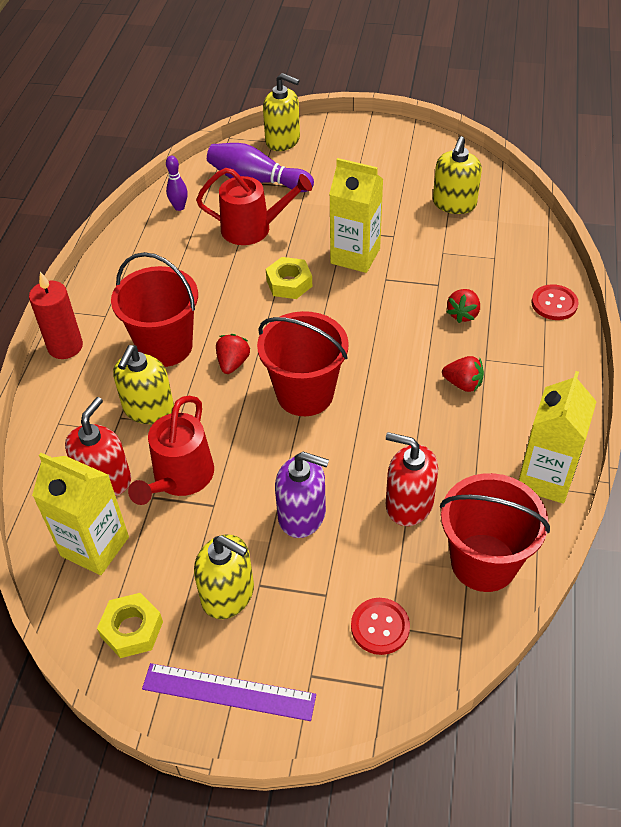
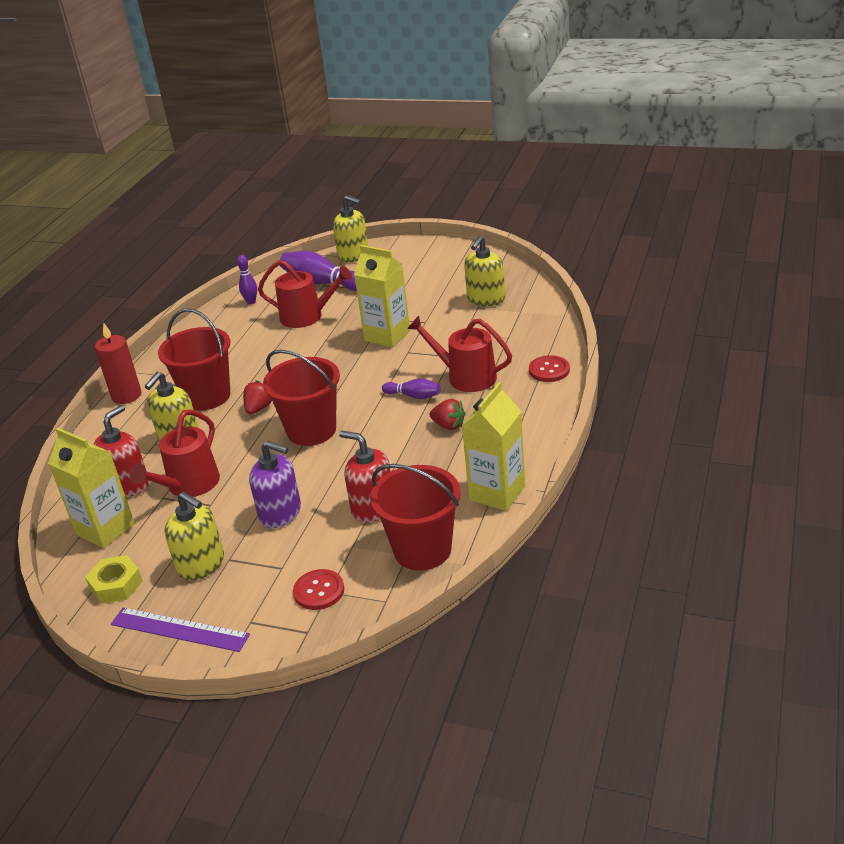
camera: 10 degrees right, 15 degrees down
yellow nut [266,257,312,299] -> none
red strawberry [447,289,480,323] -> red watering can [407,315,512,392]
none -> purple bowling pin [382,378,440,399]

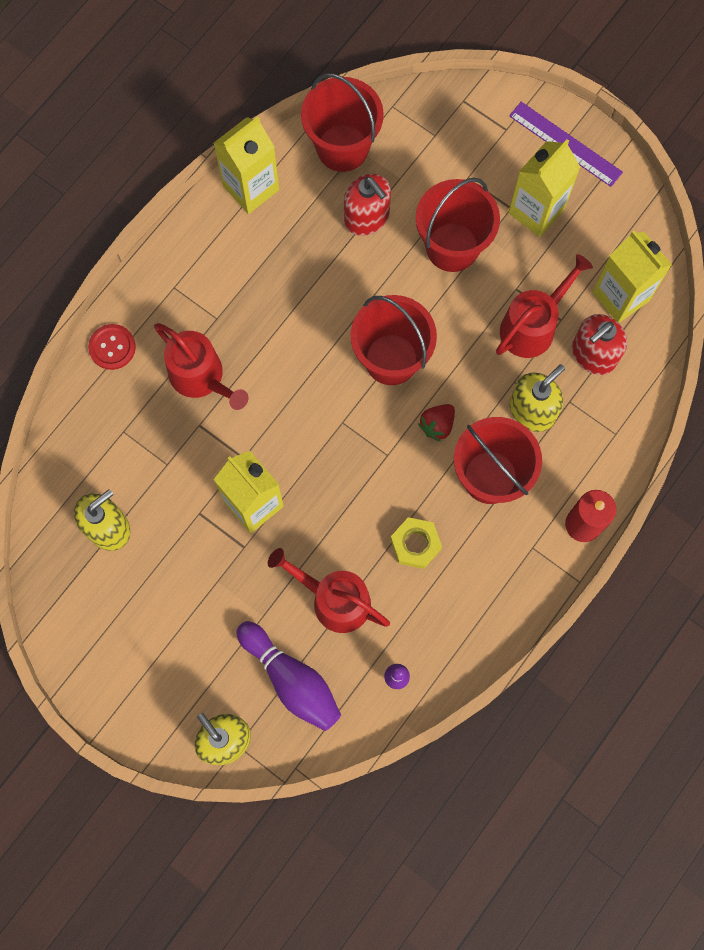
camera: 165 degrees left, 40 degrees up
yellow nut [85,555,143,604] -> yellow nut moved to [390,517,442,569]
yellow soap dispenser [165,492,224,581] -> yellow carton [508,139,580,237]
purple soap dispenser [249,441,301,528] -> red bucket [416,178,500,272]
red button [293,569,344,610] -> none
purple bowling pin [382,378,440,399] -> none
red strawberry [429,399,466,430] -> none

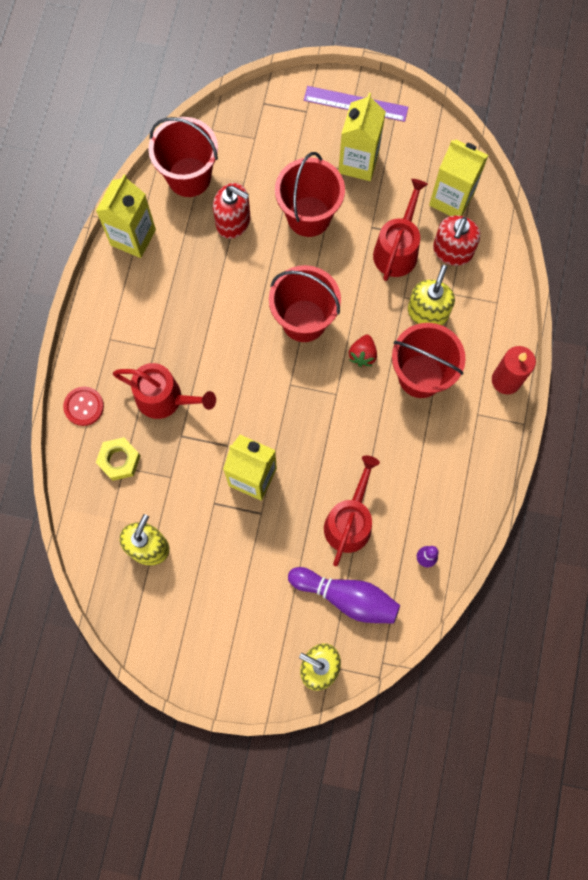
camera: 25 degrees left, 0 degrees up
red watering can [268,548,390,633] -> red watering can turned 105 degrees clockwise [324,455,380,566]
yellow nut [390,517,442,569] -> yellow nut moved to [96,437,140,481]

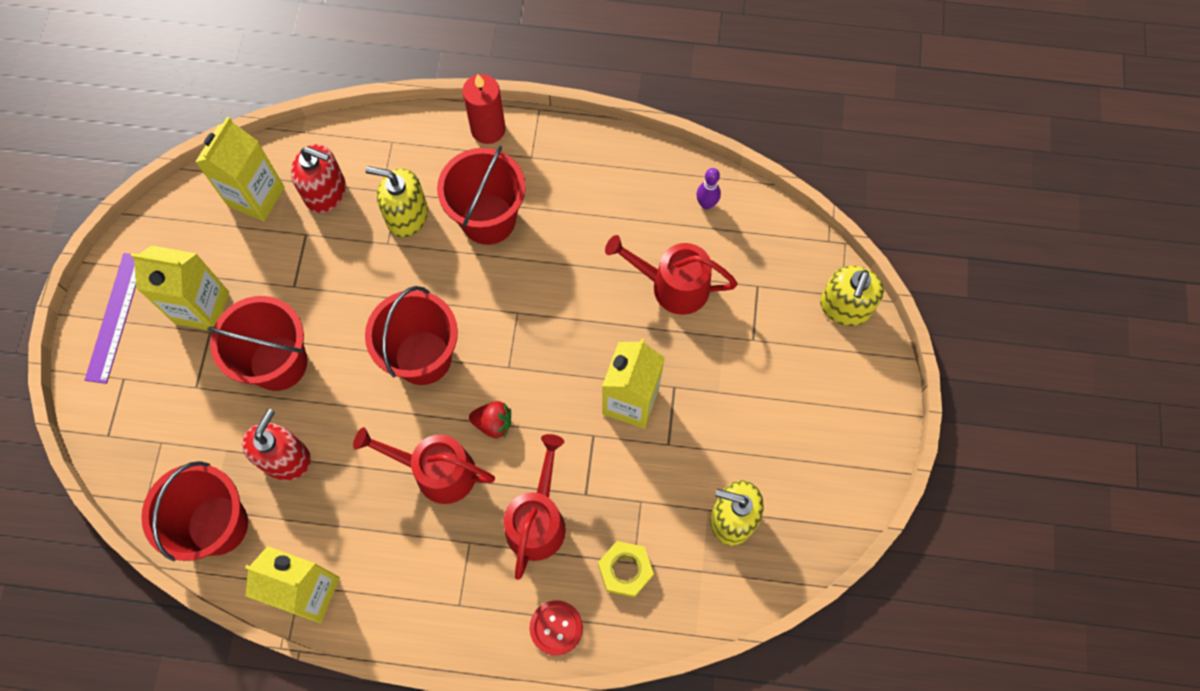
camera: 95 degrees left, 5 degrees down
purple bowling pin [288,567,400,624] -> none
red strawberry [349,335,377,367] -> red strawberry moved to [469,401,511,438]
red watering can [373,179,428,281] -> red watering can moved to [353,427,495,504]

